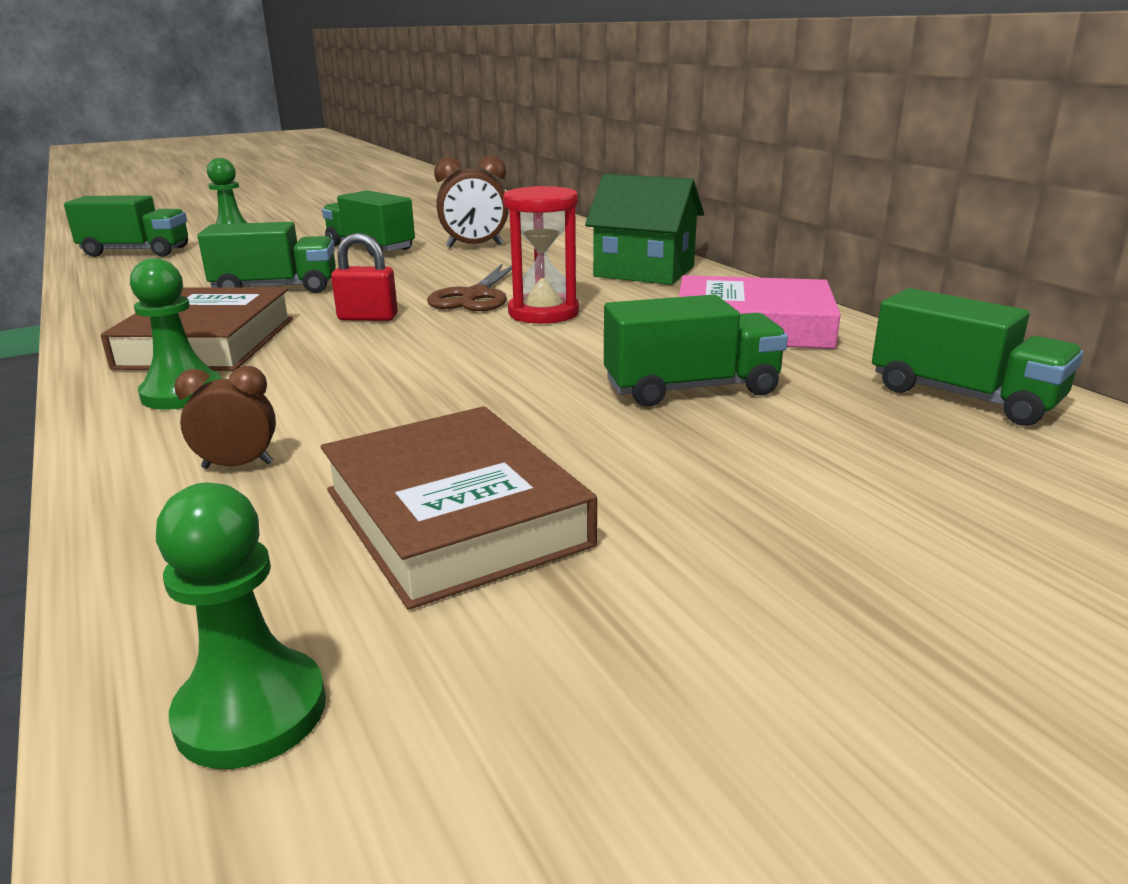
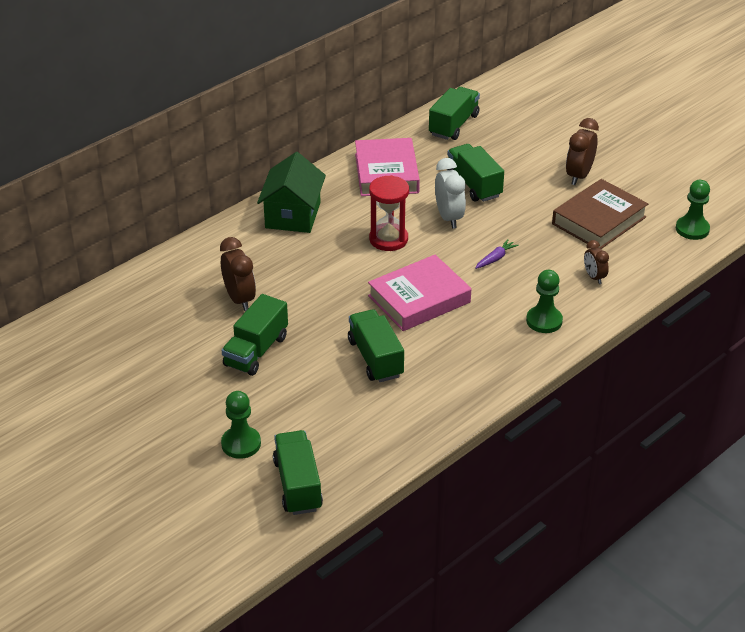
camera: 105 degrees left, 15 degrees up
brown book [101,287,293,371] -> none
red padlock [331,233,398,321] -> pink book [368,255,471,331]
brown scissors [427,264,512,311] -> none
none -> white clock [435,158,466,229]
none -> purple carrot [475,239,519,269]
none -> brown clock [566,118,599,185]

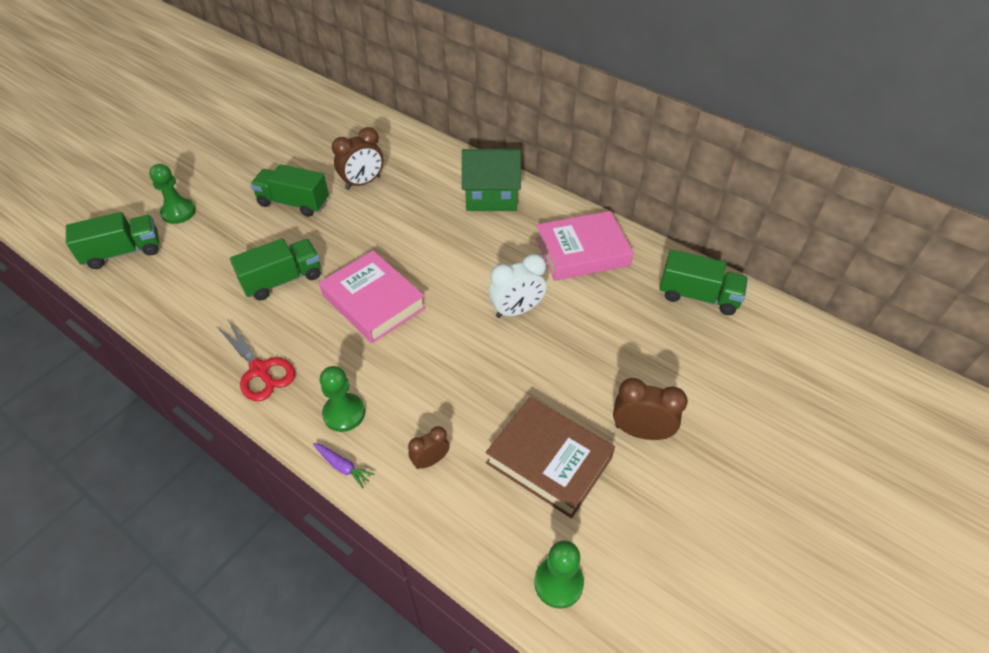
camera: 80 degrees right, 10 degrees up
red hourglass [369,175,409,251] -> none
green truck [447,144,504,202] -> none
purple carrot [475,239,519,269] -> purple carrot moved to [313,443,375,488]
none -> red scissors [218,318,295,401]

